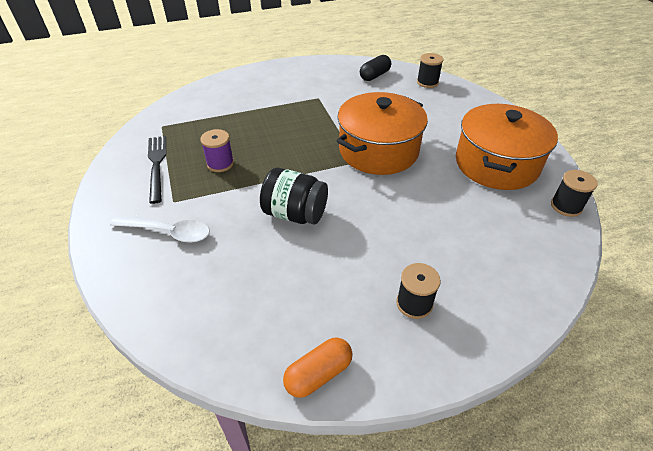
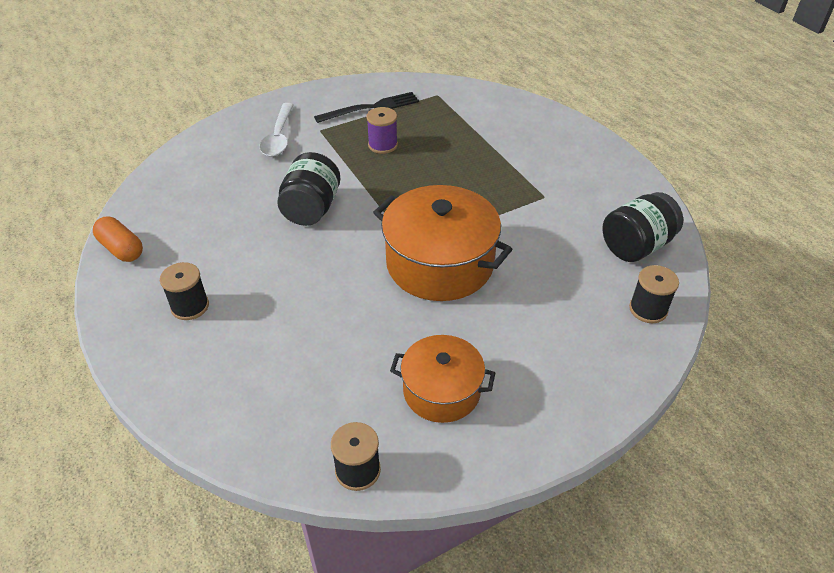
camera: 80 degrees right, 0 degrees up
black capsule [360,55,391,81] -> black jar [603,192,683,262]
orange pot [456,104,558,190] -> orange pot [390,335,495,423], size x0.61

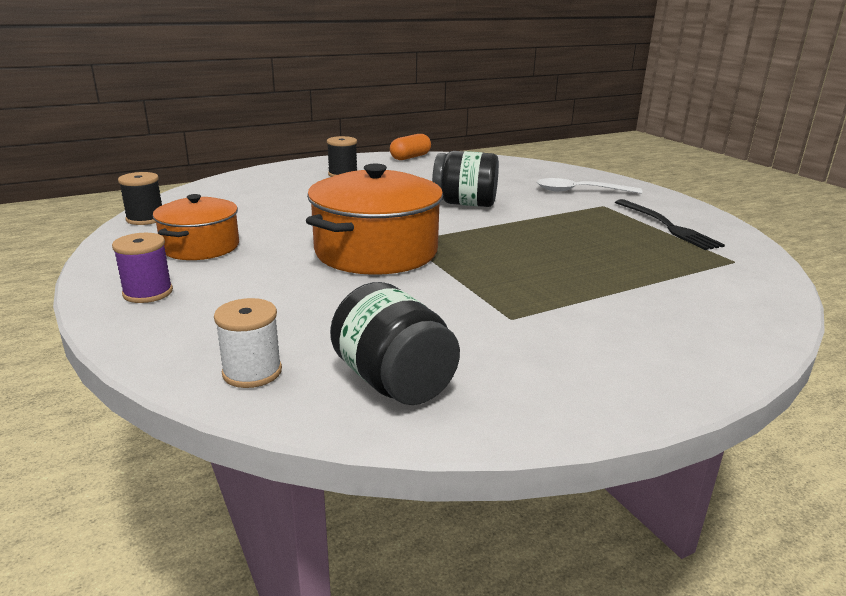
camera: 90 degrees right, 20 degrees down
purple spool [366,107,398,154] -> purple spool moved to [112,233,173,303]
black spool [629,265,679,323] -> white spool [214,298,282,388]

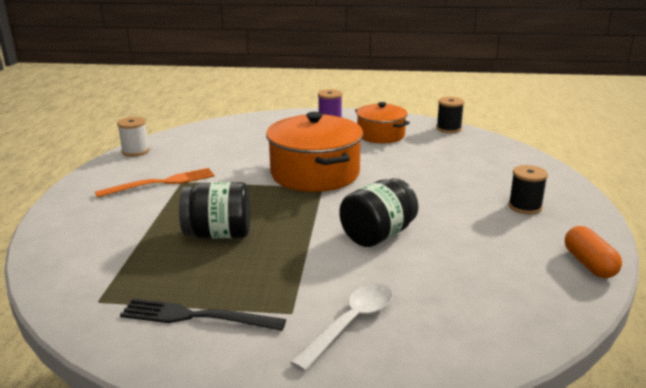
camera: 125 degrees right, 0 degrees up
white spool [214,298,282,388] -> white spool moved to [117,117,150,156]
black jar [330,282,460,405] -> black jar moved to [179,182,250,239]
none -> orange fork [95,168,215,198]

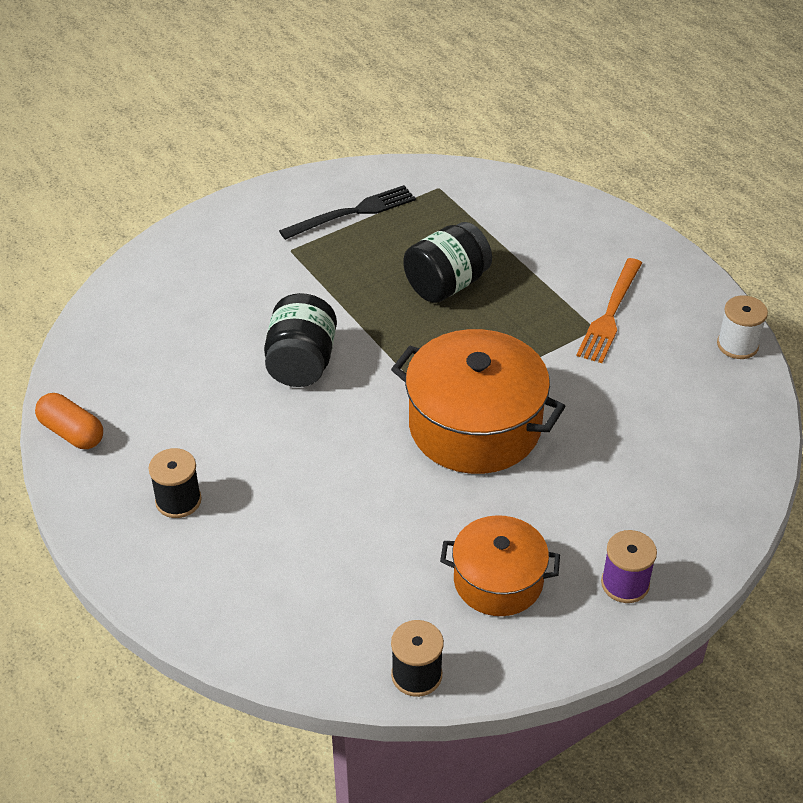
camera: 140 degrees right, 20 degrees up
white spoon [290,284,393,372] -> none

